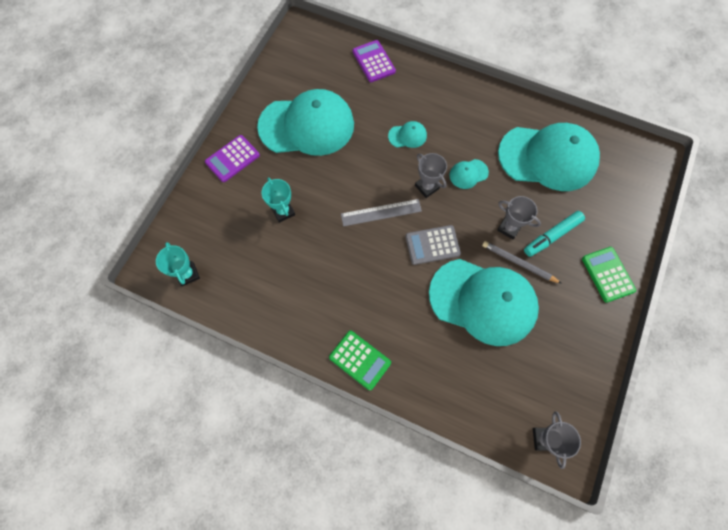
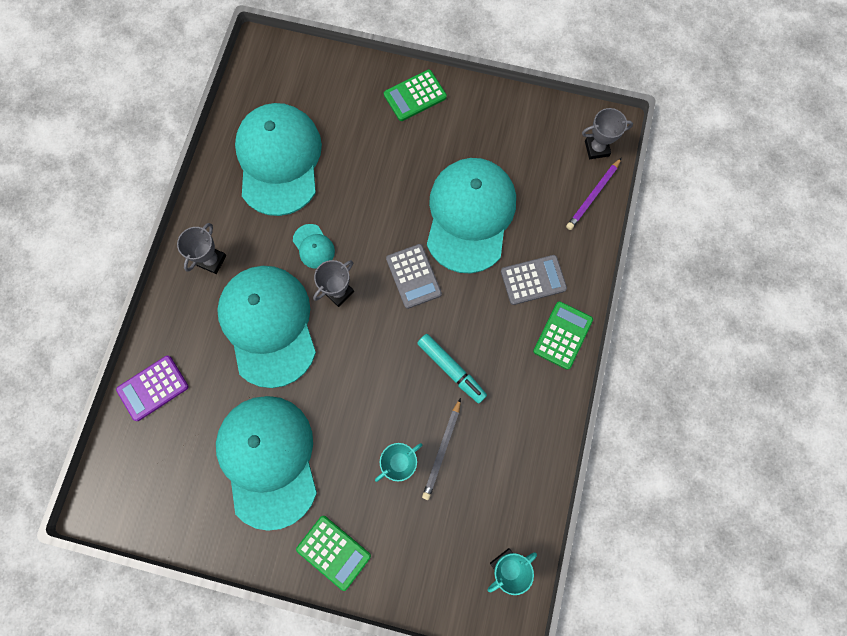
camera: 100 degrees left, 5 degrees up
purple calculator [205,135,260,182] -> green calculator [296,516,371,591]
grey ruler [341,199,422,226] -> none
turquoise cap [388,121,427,148] -> turquoise cap [217,266,316,388], size x2.49
grey pencil [482,241,562,284] -> grey pencil moved to [422,398,461,500]
grey trophy [497,196,541,239] -> grey trophy moved to [177,223,226,274]
turquoise marker [524,211,585,257] -> turquoise marker moved to [417,334,487,403]
none -> grey calculator [501,255,567,305]
none -> purple pencil [566,157,622,230]

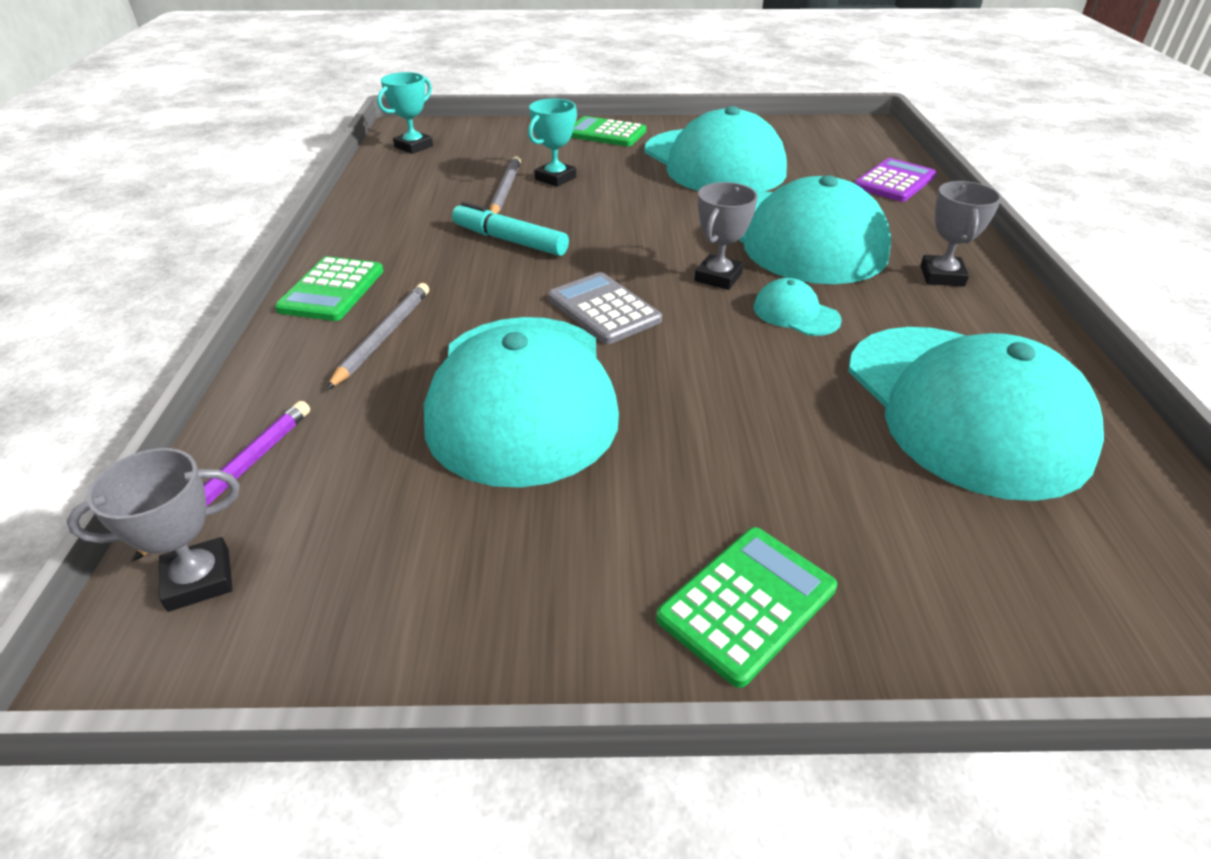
camera: 165 degrees right, 35 degrees down
grey calculator [501,255,567,305] -> grey pencil [326,283,429,390]

